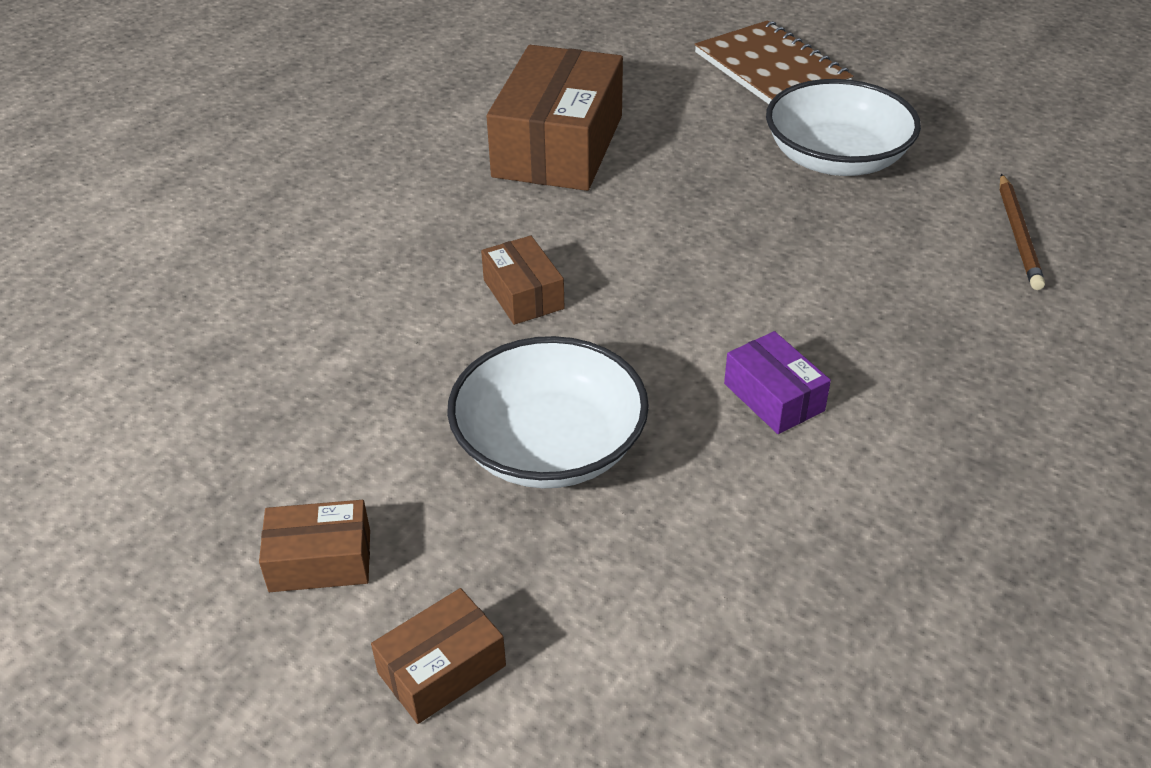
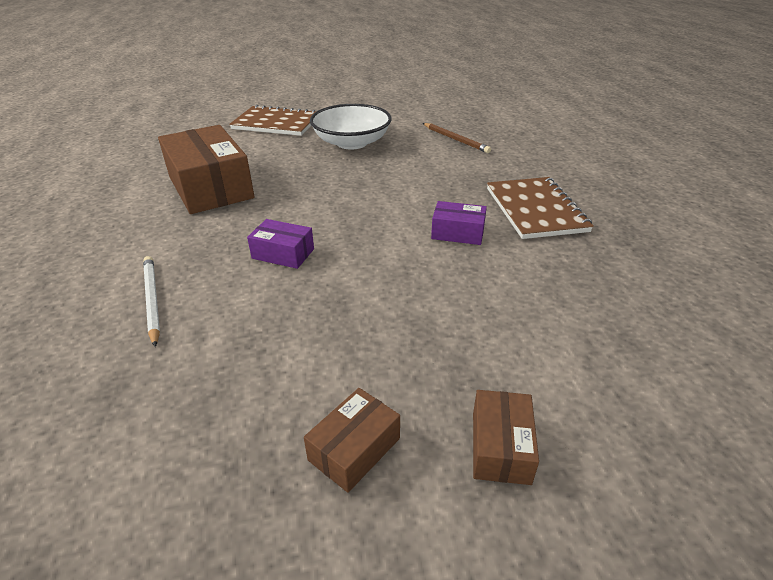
camera: 45 degrees left, 5 degrees down
white bowl [447,336,649,488] -> none
brown box [481,235,565,325] -> purple box [247,219,314,269]
none -> white pencil [143,256,160,347]
none -> brown notebook [487,177,594,239]

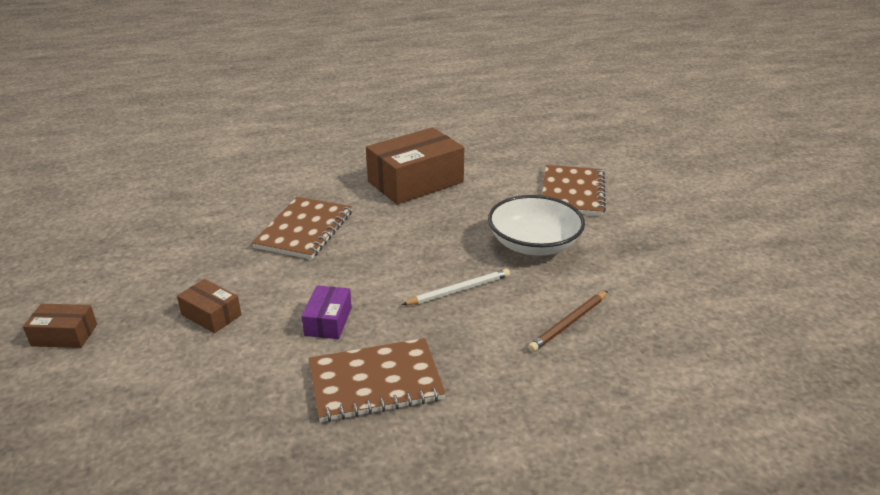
camera: 85 degrees right, 5 degrees down
white pencil [143,256,160,347] -> white pencil moved to [402,269,510,305]
purple box [247,219,314,269] -> brown notebook [252,197,352,259]
brown box [304,388,400,493] -> brown box moved to [177,279,242,333]

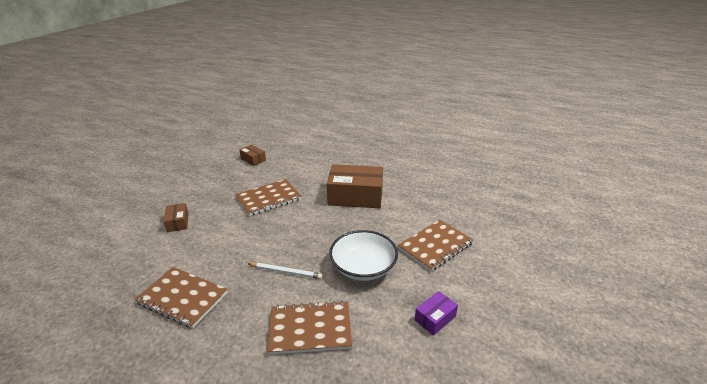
camera: 40 degrees right, 0 degrees up
brown box [23,304,97,348] -> brown box moved to [239,145,266,166]
purple box [302,285,352,339] -> purple box moved to [415,291,458,336]
brown pencil [528,291,608,352] -> brown notebook [267,301,352,355]

